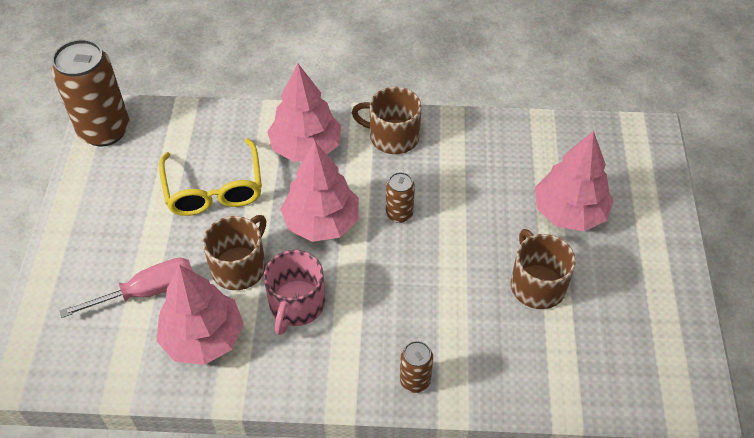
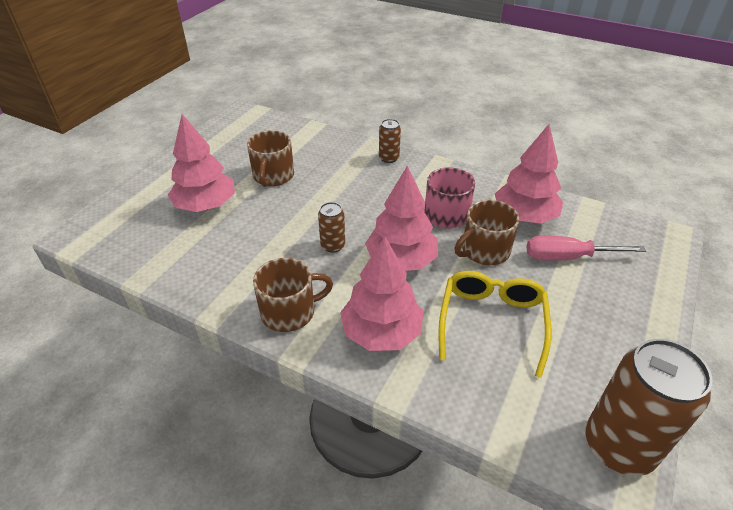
camera: 155 degrees left, 10 degrees down
brown mug [352,87,422,154] -> brown mug turned 60 degrees counterclockwise [253,258,333,332]

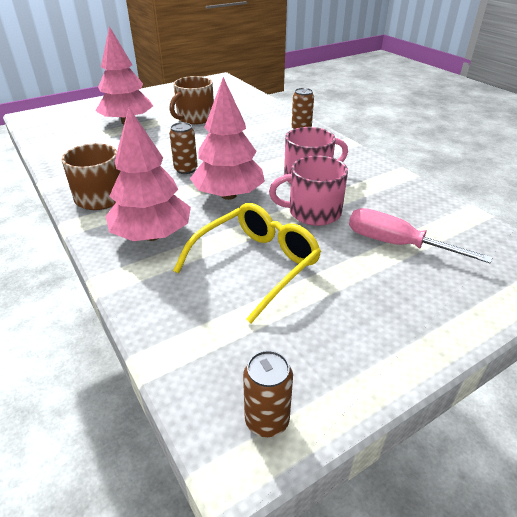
camera: 30 degrees right, 5 degrees down
brown mug [455,200,519,265] -> pink mug [269,155,348,226]
pink tree [495,124,563,224] -> none
brown can [585,339,713,476] -> brown can [243,350,293,437], size x0.48

